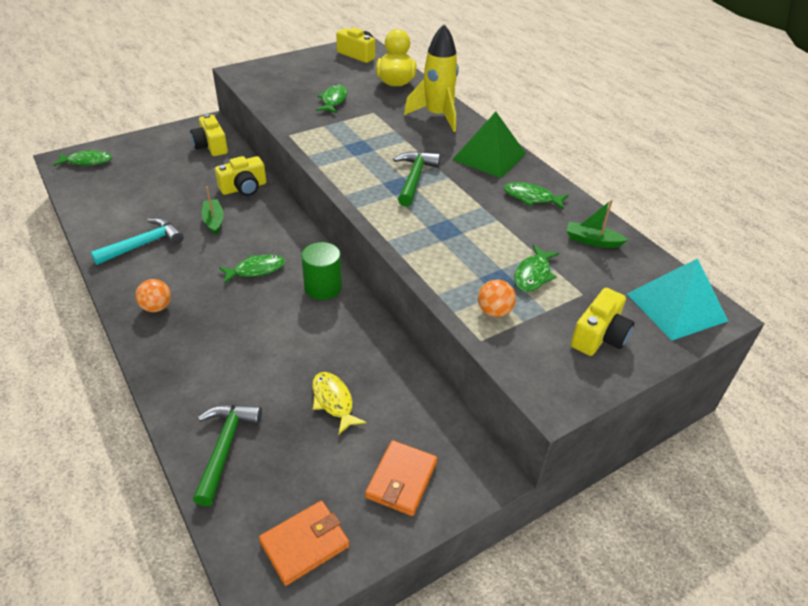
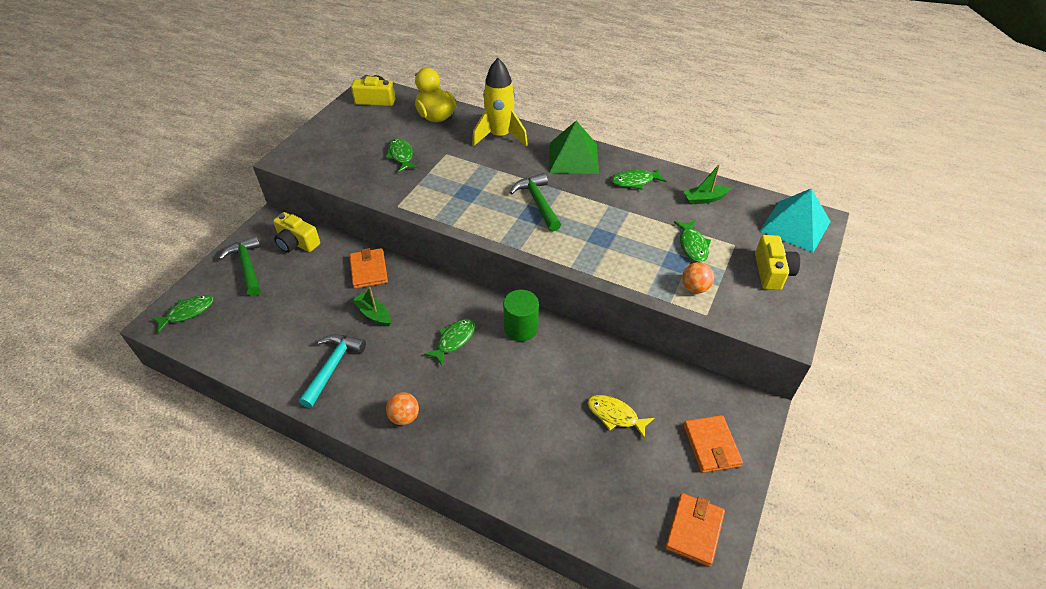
camera: 30 degrees left, 5 degrees up
green hammer [193,404,262,506] -> green hammer moved to [219,236,261,296]
yellow camera [215,156,266,196] -> orange wallet [349,248,388,289]

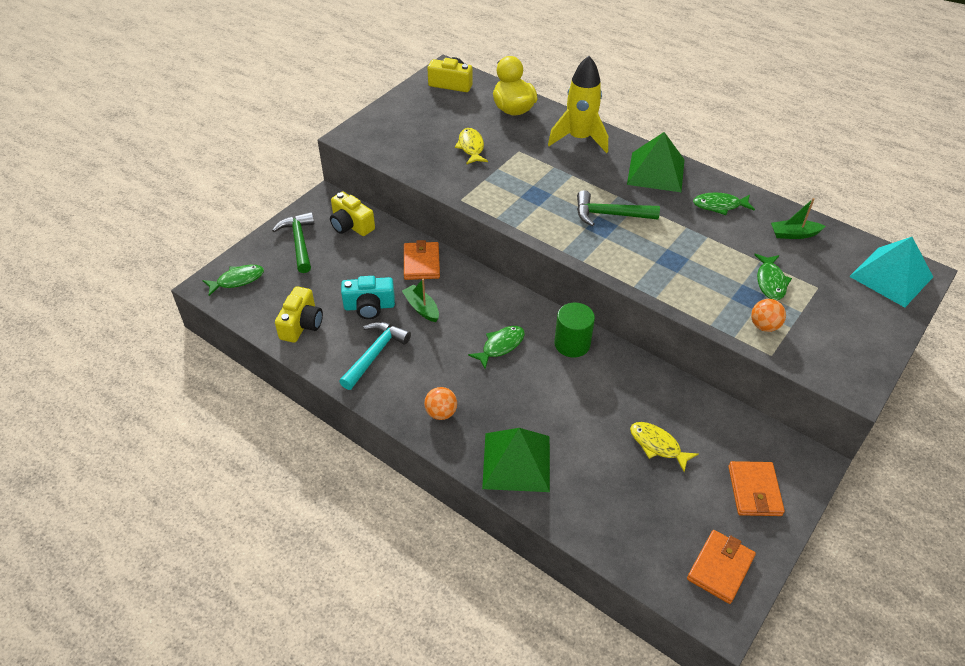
camera: 10 degrees right, 0 degrees up
green fish [386,138,419,172] -> yellow fish [455,128,488,164]
green hammer [510,173,561,231] -> green hammer turned 75 degrees counterclockwise [577,190,660,226]
yellow camera [755,235,800,290] -> yellow camera moved to [275,286,323,343]
none -> turquoise camera [341,276,395,319]
none -> green pyramid [482,428,550,492]

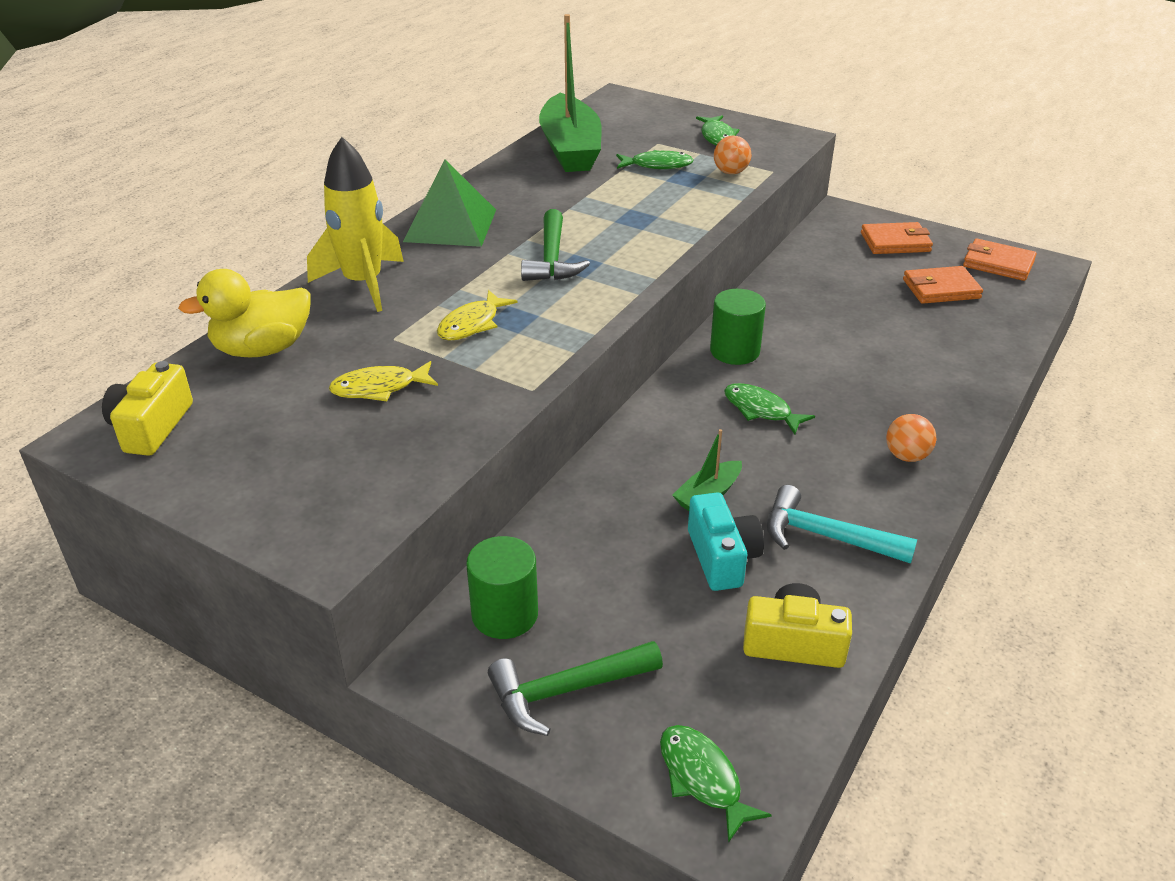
camera: 95 degrees left, 10 degrees down
yellow camera [330,191,375,236] -> green cylinder [466,536,538,639]
orange wallet [404,240,440,280] -> orange wallet moved to [903,266,983,304]
green pyramid [482,428,550,492] -> none
yellow fish [630,422,698,472] -> yellow fish moved to [437,290,517,341]
green fish [693,193,755,215] -> green fish moved to [696,115,739,145]
green boat [771,198,826,239] -> green boat [539,14,602,172], size x2.26
turquoise pyramid [849,237,933,307] -> none

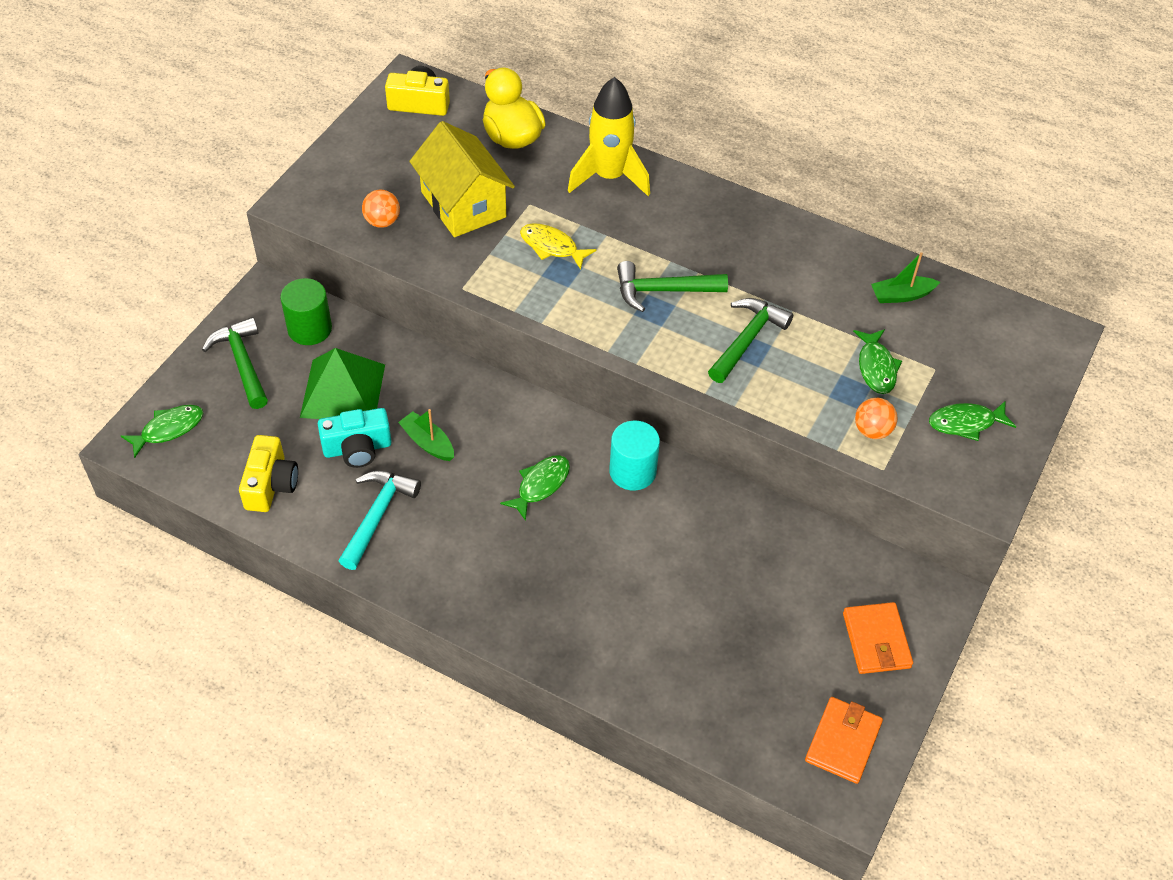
camera: 85 degrees right, 15 degrees up
yellow fish [329,361,438,401] -> yellow house [409,121,515,237]
green pyramid [403,159,496,247] -> green pyramid moved to [300,348,385,419]
green boat [539,14,602,172] -> green boat [871,252,940,303], size x0.44
green cylinder [710,289,766,365] -> turquoise cylinder [609,421,660,491]
orange ball [886,414,936,462] -> orange ball moved to [362,189,400,228]
orange wallet [903,266,983,304] -> none
none -> green hammer [708,298,793,383]

